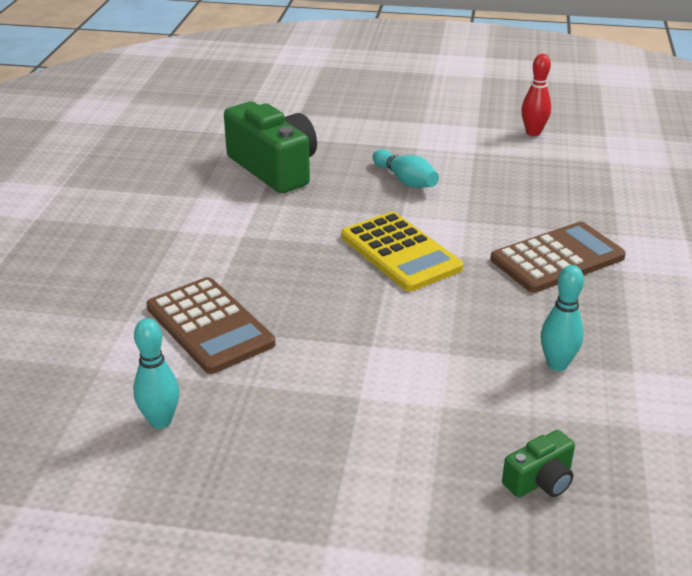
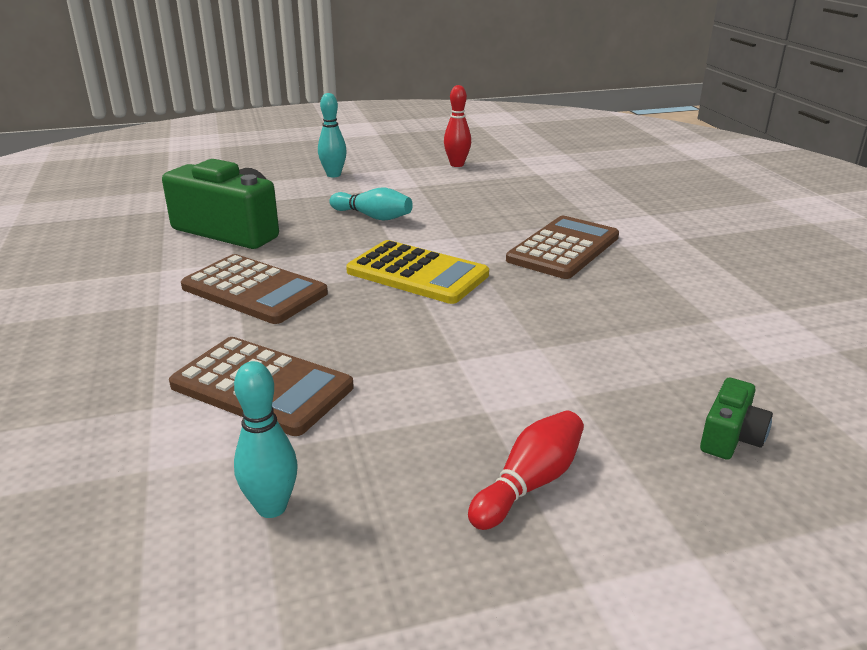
camera: 25 degrees left, 5 degrees down
turquoise bowling pin [541,265,584,371] -> turquoise bowling pin moved to [318,93,347,177]
none -> brown calculator [181,254,328,324]
none -> red bowling pin [468,410,584,530]

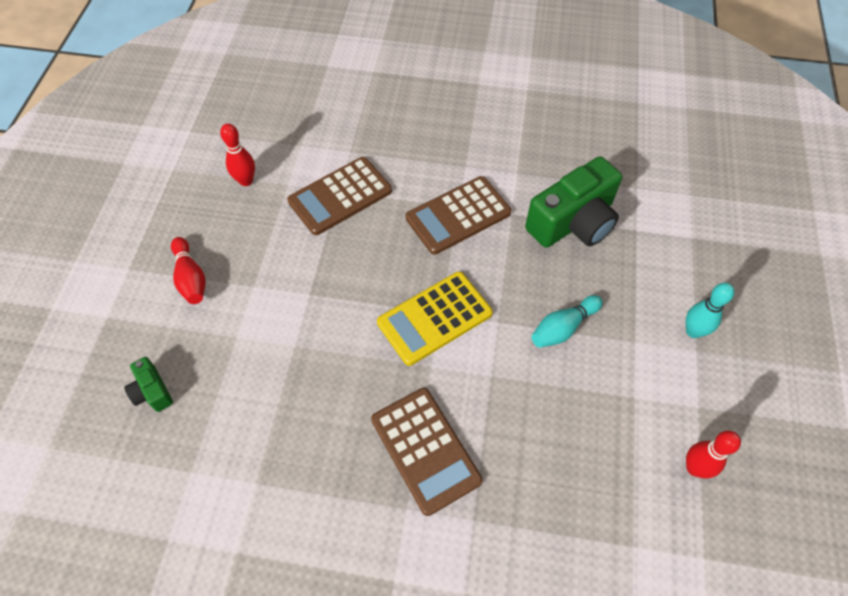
camera: 115 degrees right, 30 degrees up
turquoise bowling pin [234,361,298,518] -> red bowling pin [220,123,255,186]

